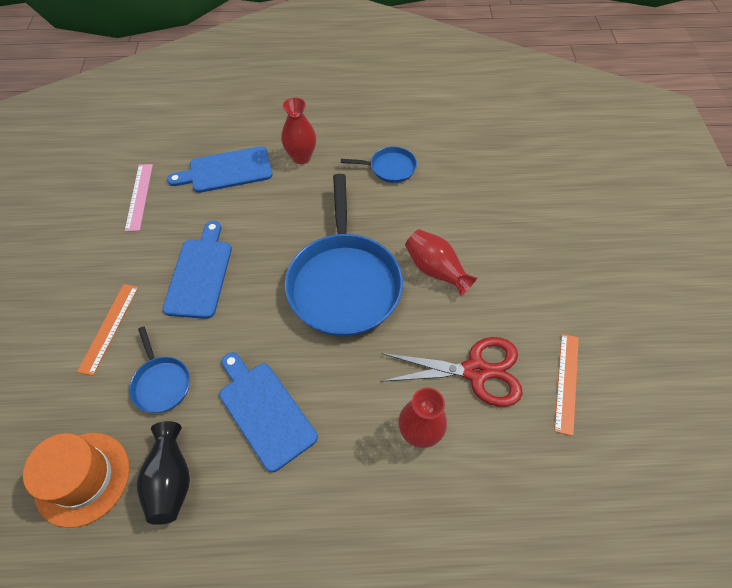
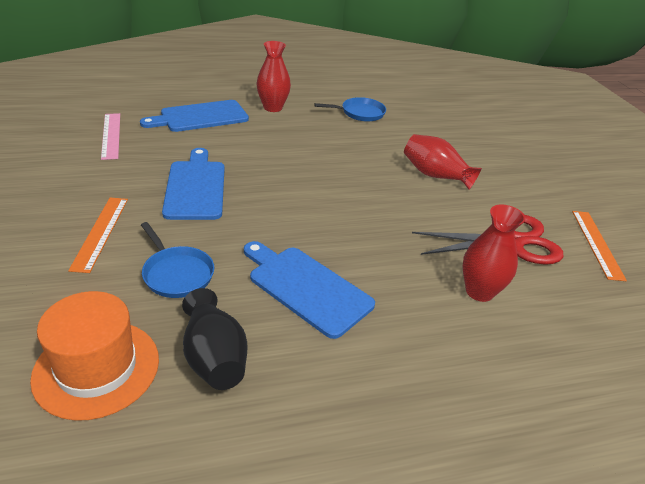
camera: 15 degrees left, 20 degrees down
blue pan [285,174,403,337] -> none

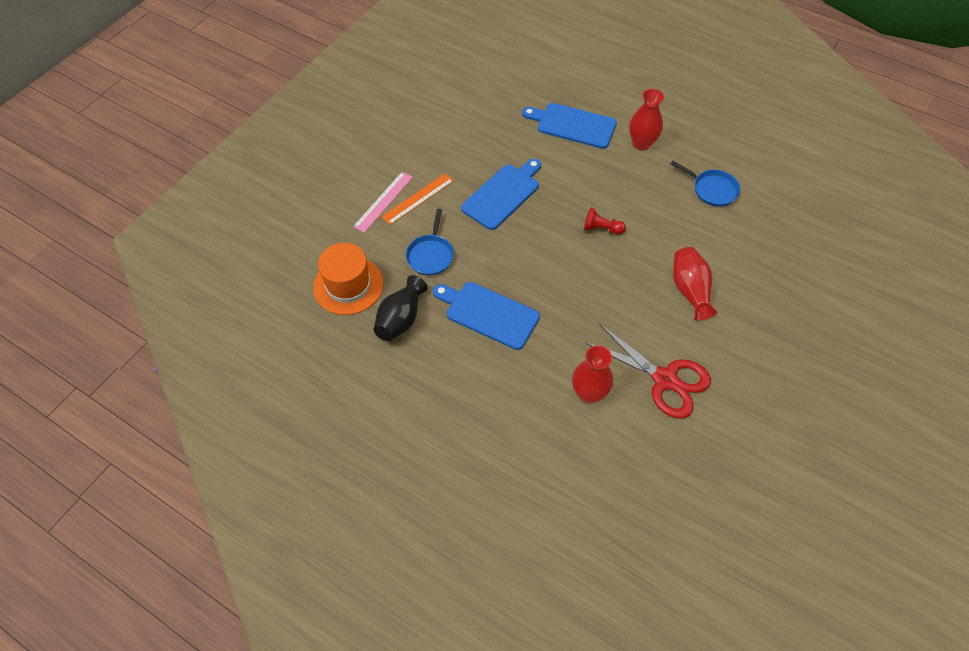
camera: 50 degrees right, 20 degrees up
pink ruler [101,113,120,160] -> pink ruler moved to [353,172,413,233]
blue cutting board [244,241,375,339] -> blue cutting board turned 60 degrees counterclockwise [433,282,540,350]
orange ruler [572,211,627,281] -> none
none -> red pawn [584,208,626,235]

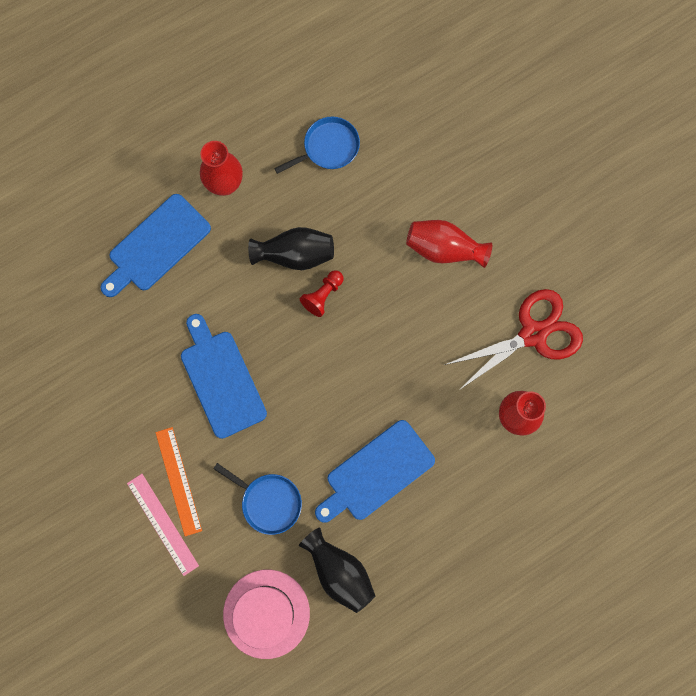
camera: 65 degrees left, 20 degrees up
orange hat [313,243,383,315] -> pink hat [223,570,310,659]
none -> black vase [248,227,334,270]

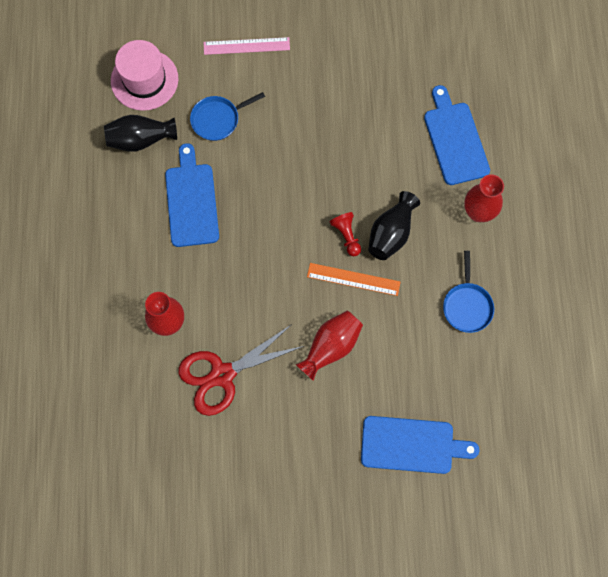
camera: 120 degrees right, 5 degrees down
orange ruler [155,427,202,536] -> orange ruler moved to [307,263,401,296]
blue cutting board [181,314,267,439] -> blue cutting board moved to [361,416,479,474]
red scissors [445,289,583,391] -> red scissors turned 60 degrees clockwise [179,324,304,416]

